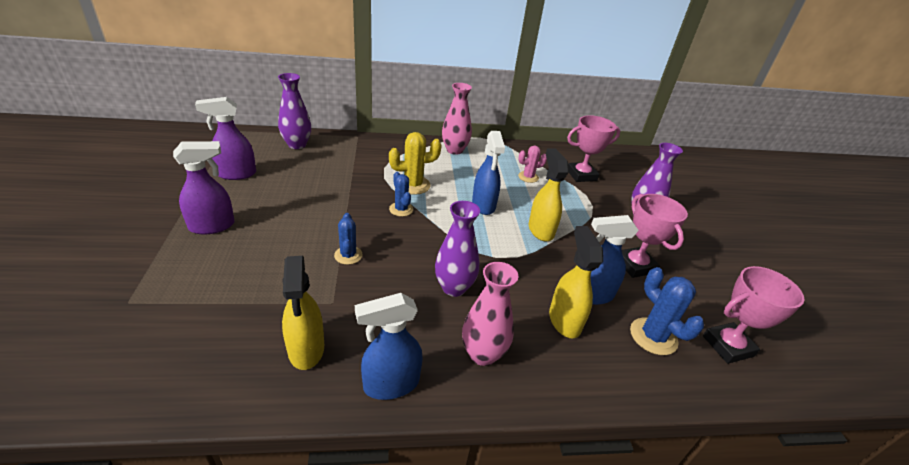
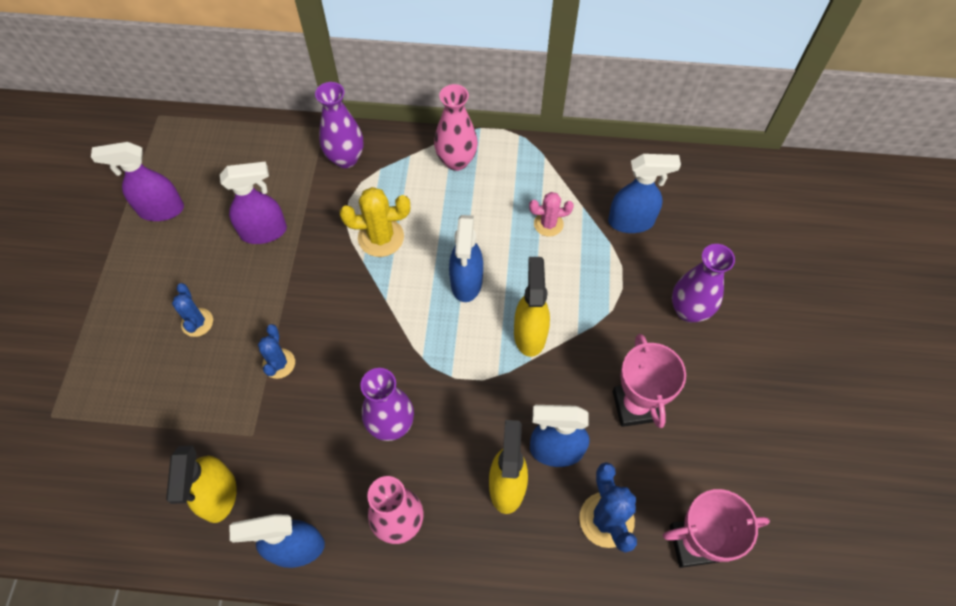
camera: 15 degrees right, 25 degrees up
purple spray bottle [173,141,235,235] -> purple spray bottle moved to [220,162,287,244]
purple vase [278,73,311,149] -> purple vase moved to [315,82,363,168]
blue cactus [389,172,413,217] -> blue cactus moved to [172,283,213,337]
pink trophy [567,115,620,182] -> blue spray bottle [608,154,681,233]

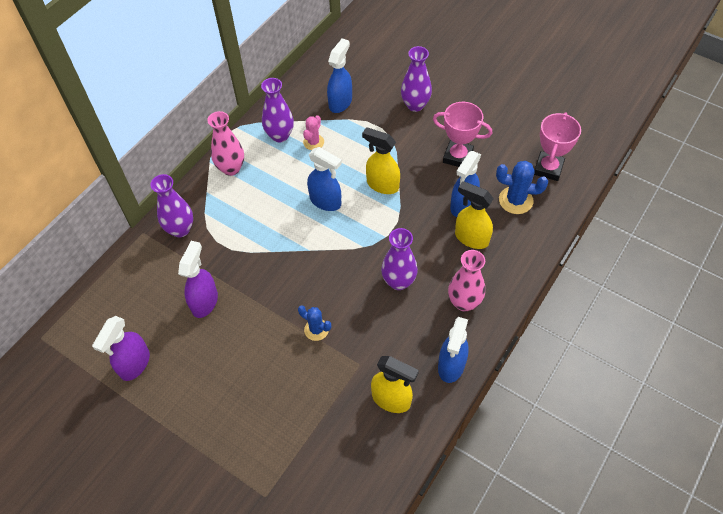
camera: 60 degrees left, 5 degrees down
blue cactus [172,283,213,337] -> none
yellow cactus [340,187,410,257] -> none
none -> purple vase [261,78,294,142]

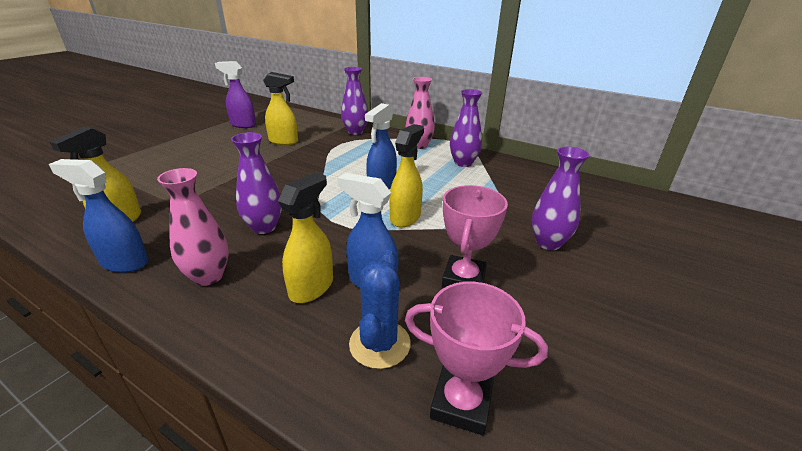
camera: 85 degrees right, 25 degrees down
purple spray bottle [178,241,218,318] -> yellow spray bottle [263,72,298,145]
blue cactus [298,305,331,341] -> none
pink cactus [303,115,324,150] -> none
blue spray bottle [327,38,352,113] -> none

